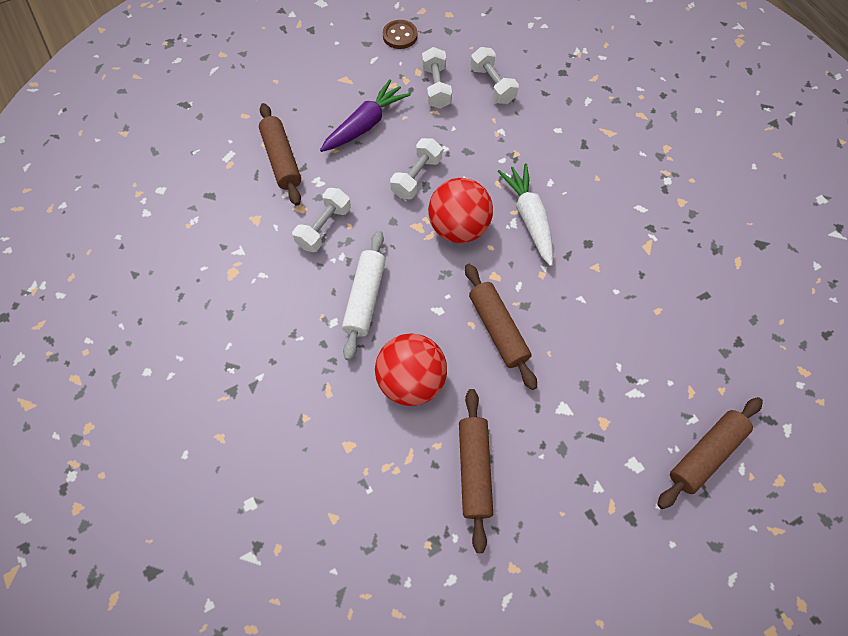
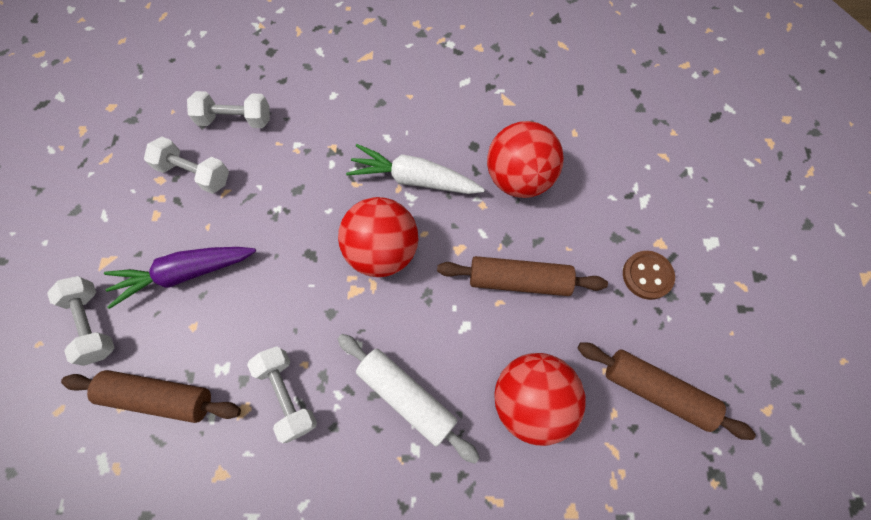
camera: 60 degrees left, 5 degrees up
purple carrot [320,79,411,152] -> purple carrot turned 90 degrees counterclockwise [104,247,256,309]
brown button [383,20,418,49] -> brown button moved to [623,251,675,300]
white dumbbell [390,138,443,199] -> white dumbbell moved to [47,276,115,366]
brown rolling pin [657,397,763,509] -> none
none -> red ball [487,121,564,198]

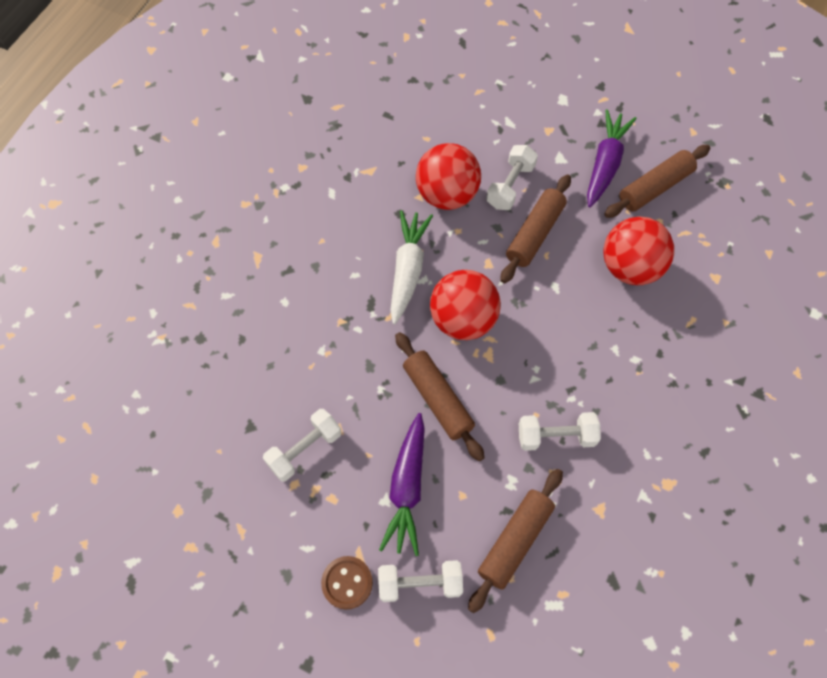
camera: 65 degrees left, 5 degrees down
white dumbbell [187,91,270,128] -> white dumbbell moved to [486,145,538,210]
white rolling pin [338,334,480,464] -> none
white carrot [346,144,485,194] -> white carrot turned 150 degrees clockwise [390,210,433,324]
brown button [623,251,675,300] -> brown button moved to [321,556,373,610]
none -> brown rolling pin [395,332,485,461]
none -> purple carrot [587,109,636,207]

